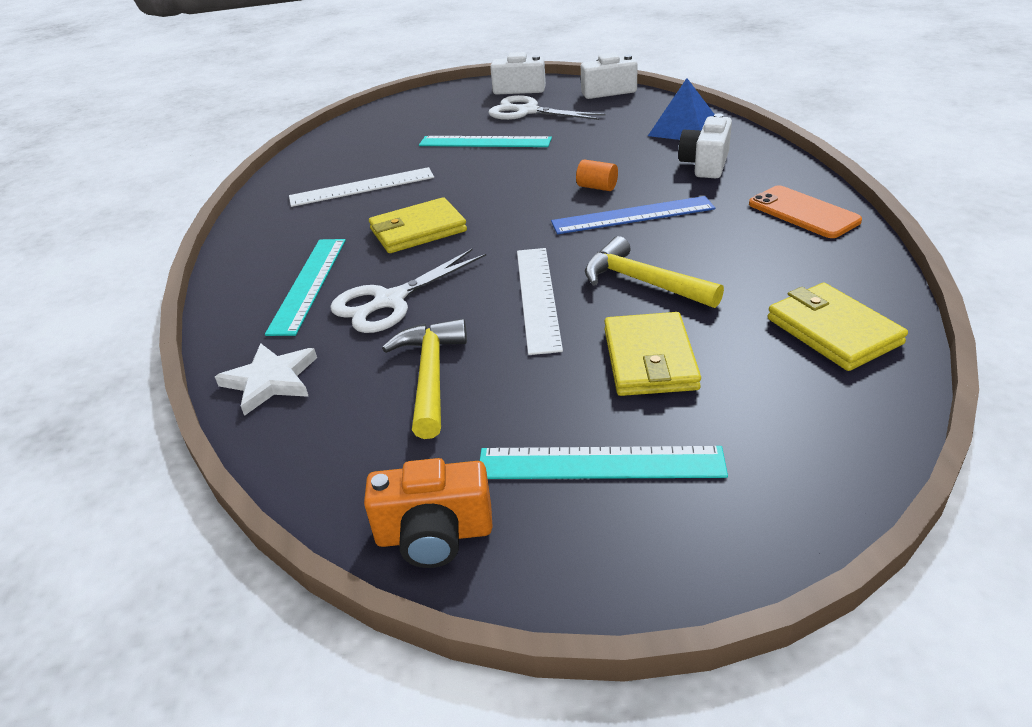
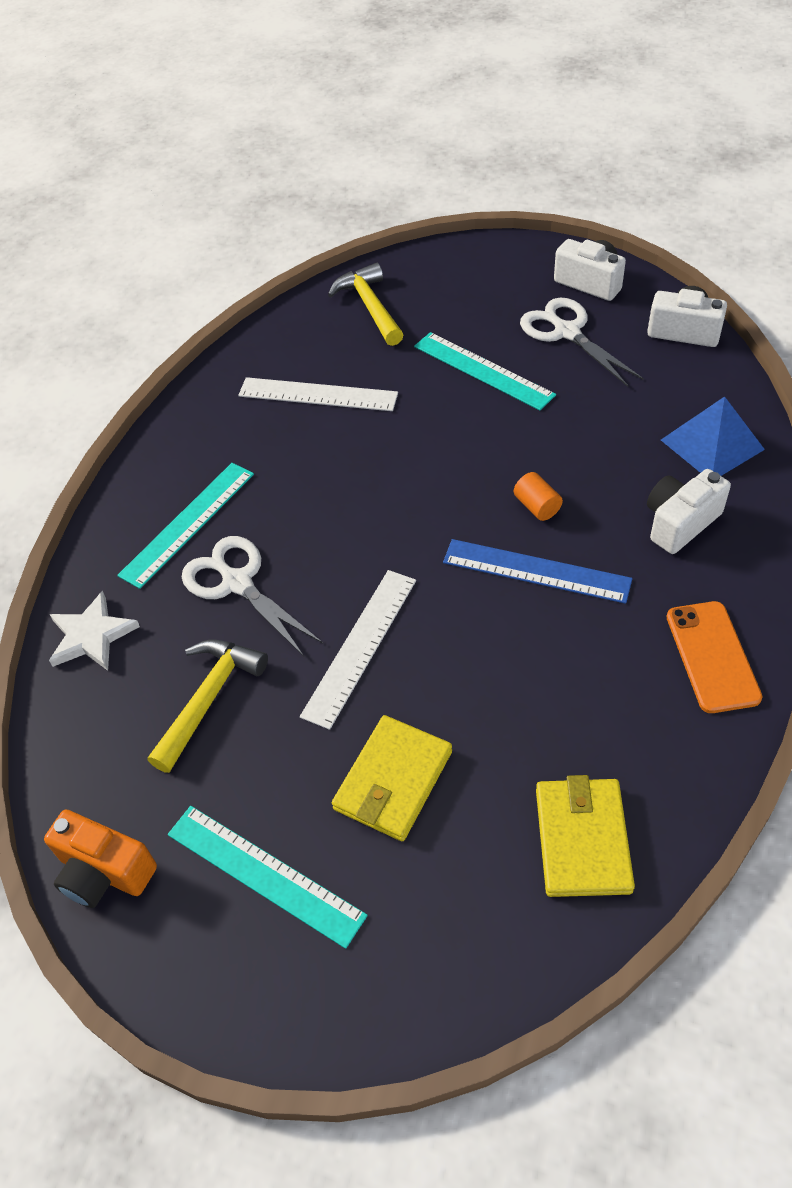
camera: 30 degrees right, 15 degrees up
white scissors [330,249,486,333] -> white scissors turned 60 degrees clockwise [182,536,323,657]
yellow wallet [369,197,467,253] -> none
yellow hammer [585,236,724,308] -> yellow hammer moved to [328,263,403,346]

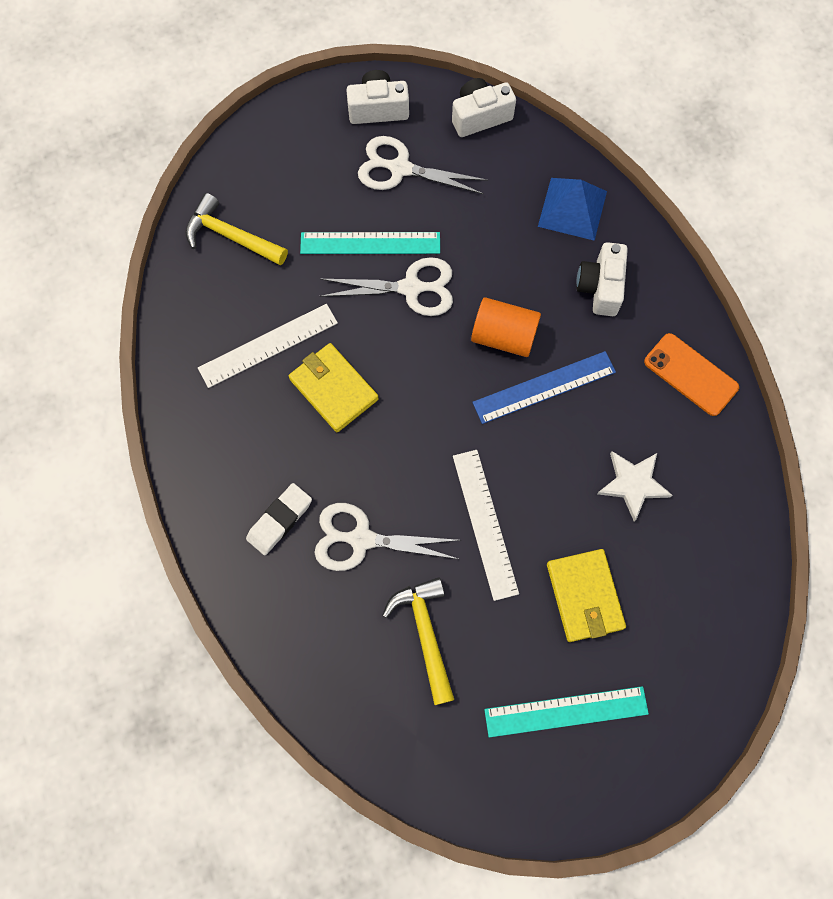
camera: 45 degrees left, 20 degrees up
orange camera [44,810,157,908] -> none
white star [49,591,140,671] -> white star moved to [597,451,673,522]
turquoise ruler [117,463,254,589] -> white eraser [246,483,312,555]
orange cylinder [514,472,563,521] -> orange cylinder [471,297,541,357], size x1.79
yellow wallet [536,775,635,897] -> yellow wallet moved to [289,343,379,432]
none -> white scissors [320,257,453,316]

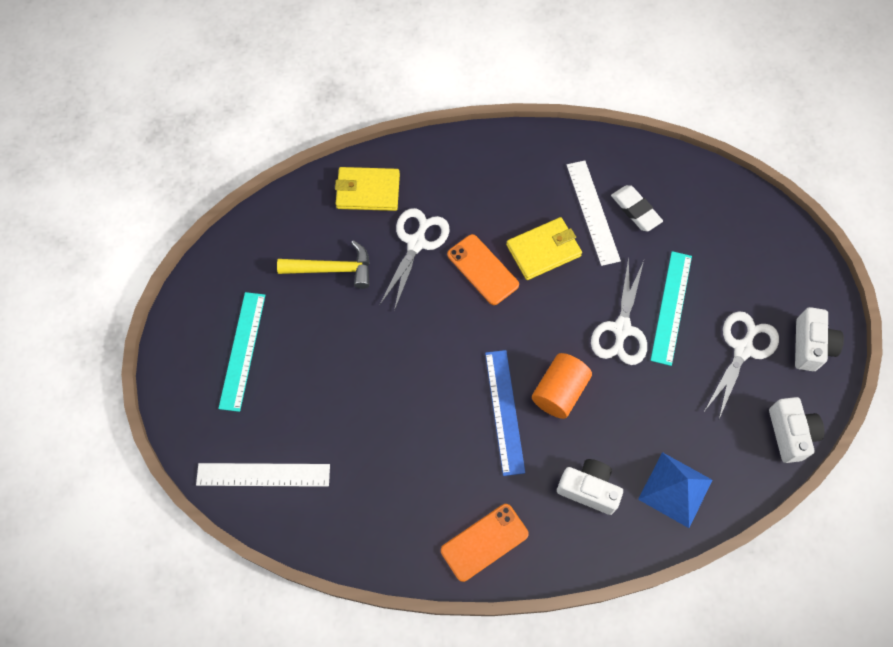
camera: 105 degrees right, 5 degrees down
yellow hammer [185,193,288,266] -> none
white eraser [246,483,312,555] -> white eraser moved to [611,185,663,231]
white ruler [453,450,519,601] -> white ruler moved to [196,463,330,487]
yellow wallet [547,549,626,642] -> yellow wallet moved to [335,167,400,211]
white star [597,451,673,522] -> none
none -> orange phone [447,234,519,305]

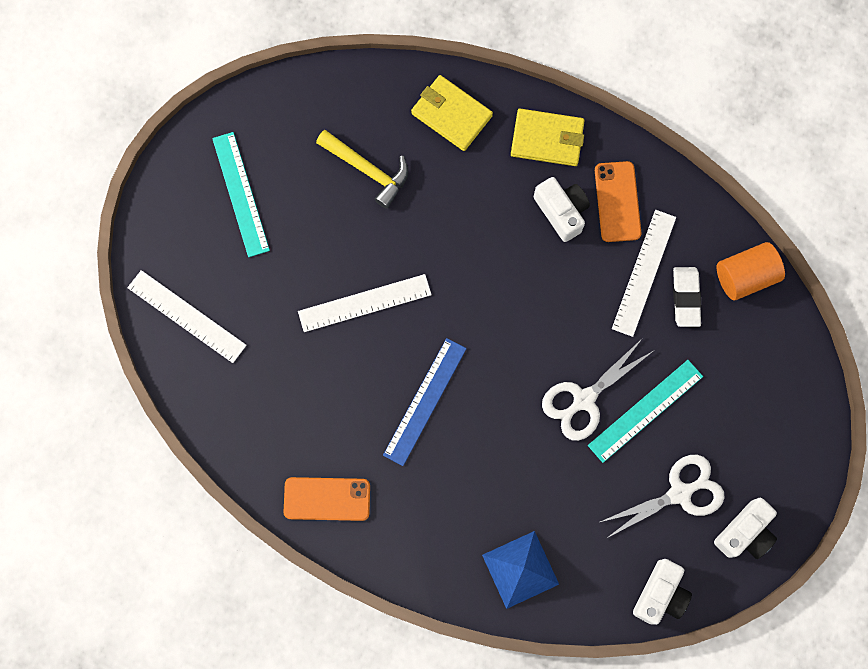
camera: 35 degrees right, 10 degrees up
turquoise ruler [218,292,266,412] -> turquoise ruler turned 60 degrees counterclockwise [212,132,270,257]
white scissors [379,208,449,311] -> none
orange phone [447,234,519,305] -> orange phone moved to [595,161,642,242]
yellow wallet [506,217,582,280] -> yellow wallet moved to [511,109,585,166]
orange cylinder [532,353,592,419] -> orange cylinder moved to [717,242,785,300]
white camera [557,459,623,515] -> white camera moved to [534,177,590,242]
none -> white ruler [298,274,432,332]

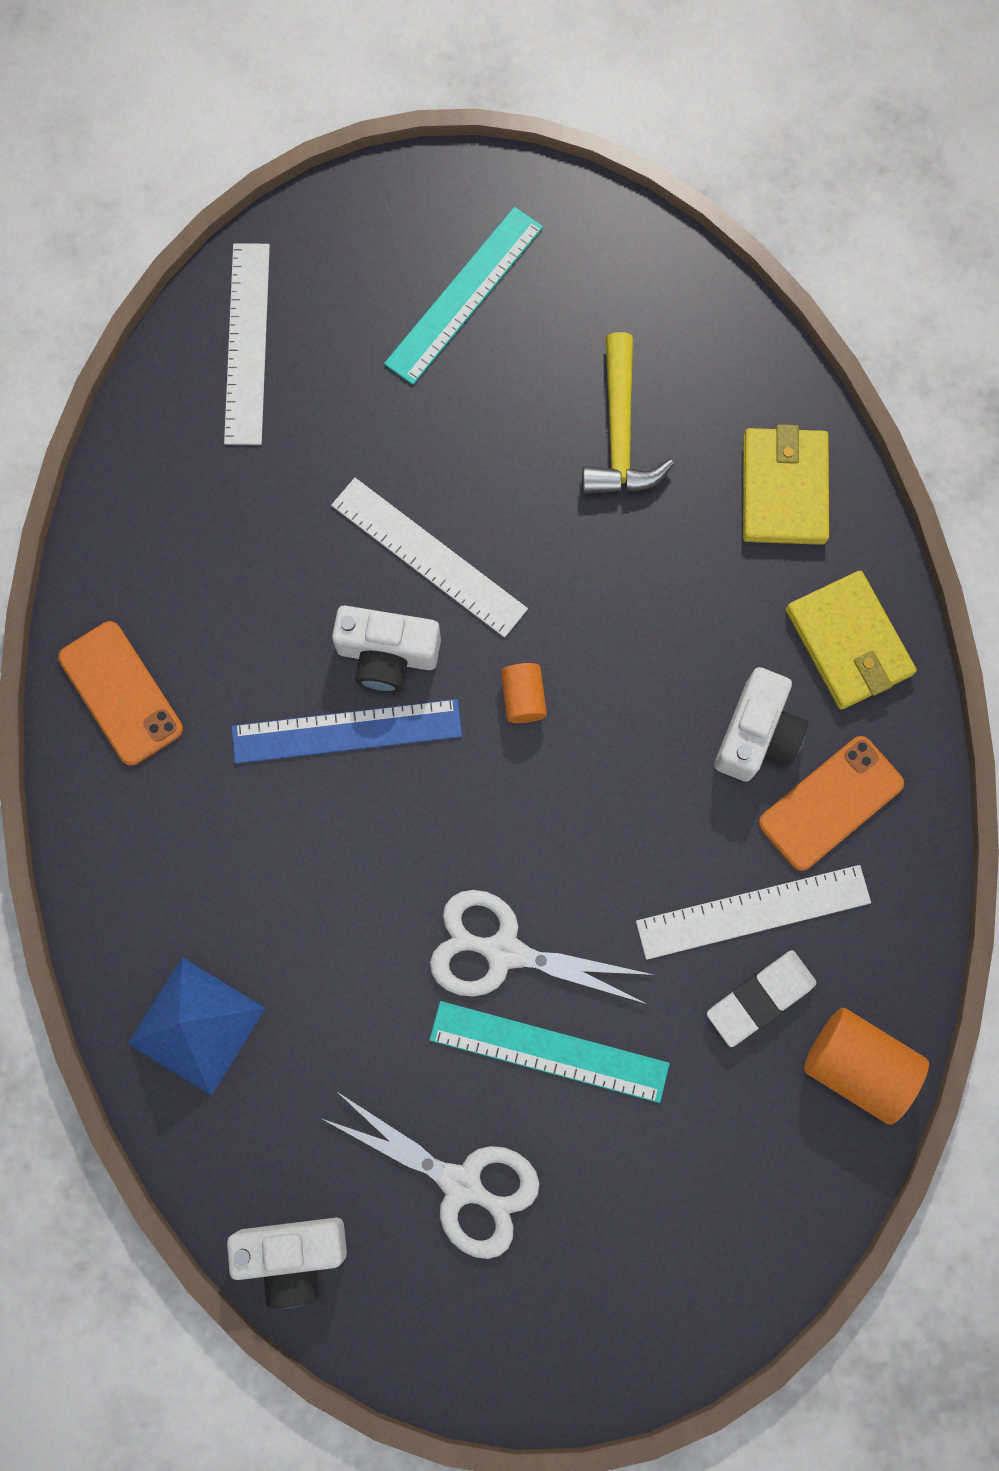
camera: 55 degrees right, 0 degrees up
white camera [714,498,777,559] -> white camera moved to [332,606,441,692]
none -> orange cylinder [501,663,547,723]

